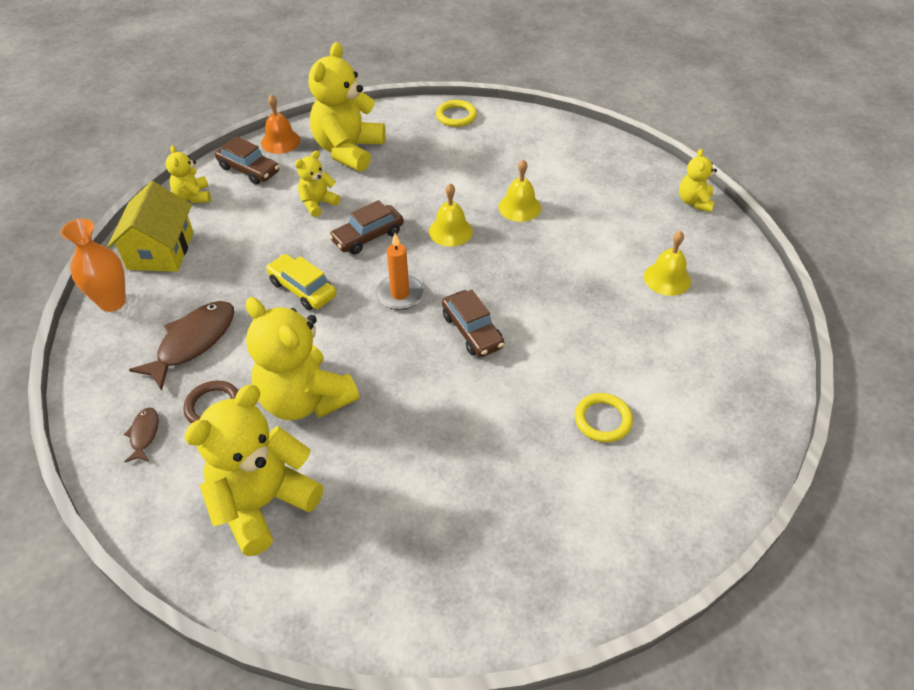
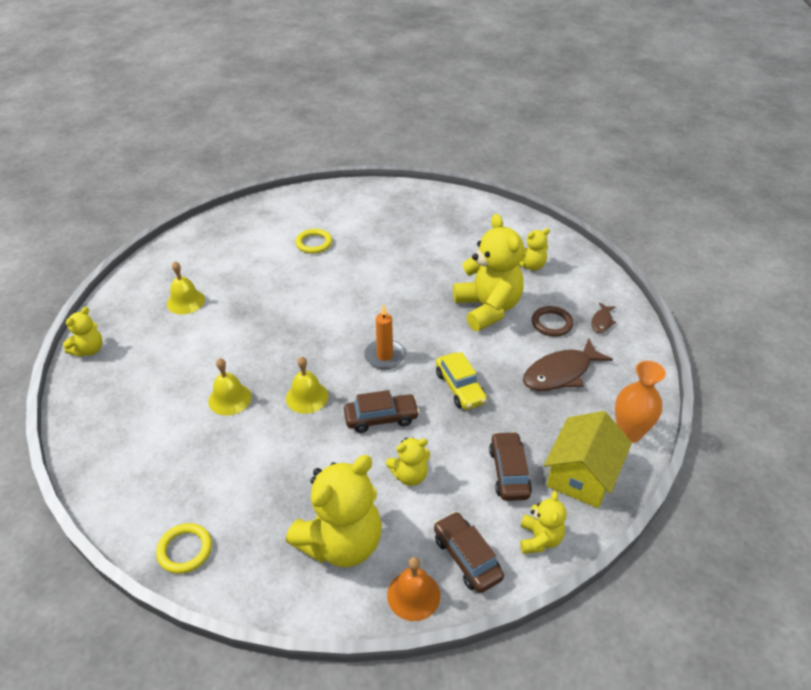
camera: 155 degrees left, 5 degrees down
yellow teddy bear [184,385,324,556] -> yellow teddy bear [518,228,550,271], size x0.50
brown car [442,289,504,357] -> brown car moved to [489,431,532,501]

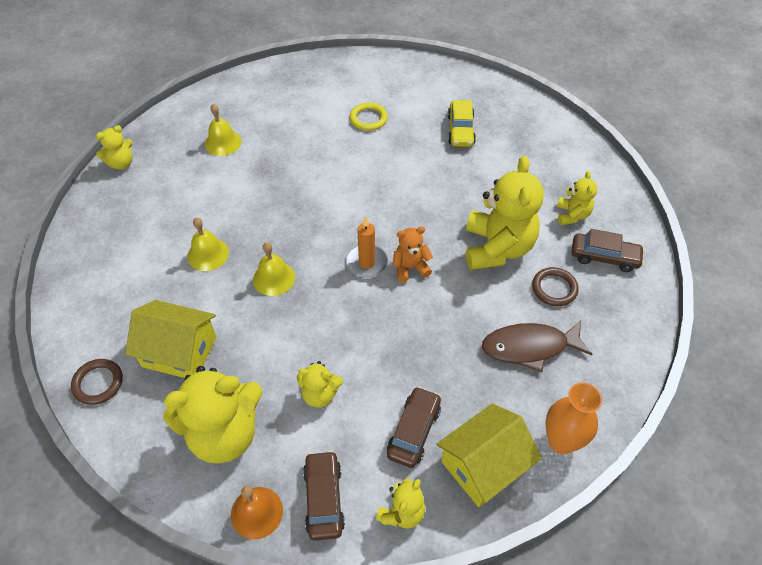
camera: 25 degrees right, 10 degrees up
yellow ring [156,523,212,574] -> brown ring [71,359,123,405]
brown car [344,390,420,433] -> brown car moved to [572,229,645,272]
yellow car [436,352,487,410] -> yellow car moved to [447,100,476,147]
yellow teddy bear [518,228,550,271] -> yellow teddy bear turned 90 degrees counterclockwise [557,171,597,225]
brown fish [592,303,616,333] -> none
none -> yellow house [125,300,216,378]
none -> orange teddy bear [393,226,433,282]

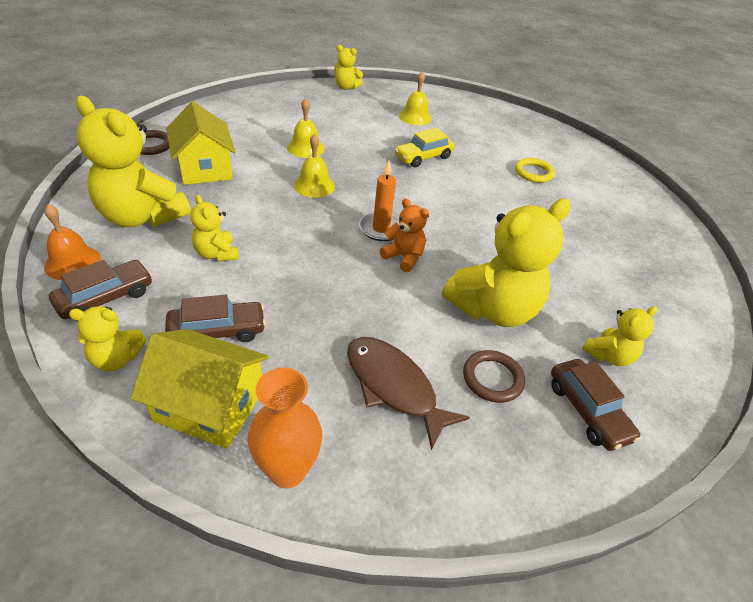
camera: 50 degrees right, 10 degrees down
yellow car [447,100,476,147] -> yellow car moved to [395,128,455,167]

